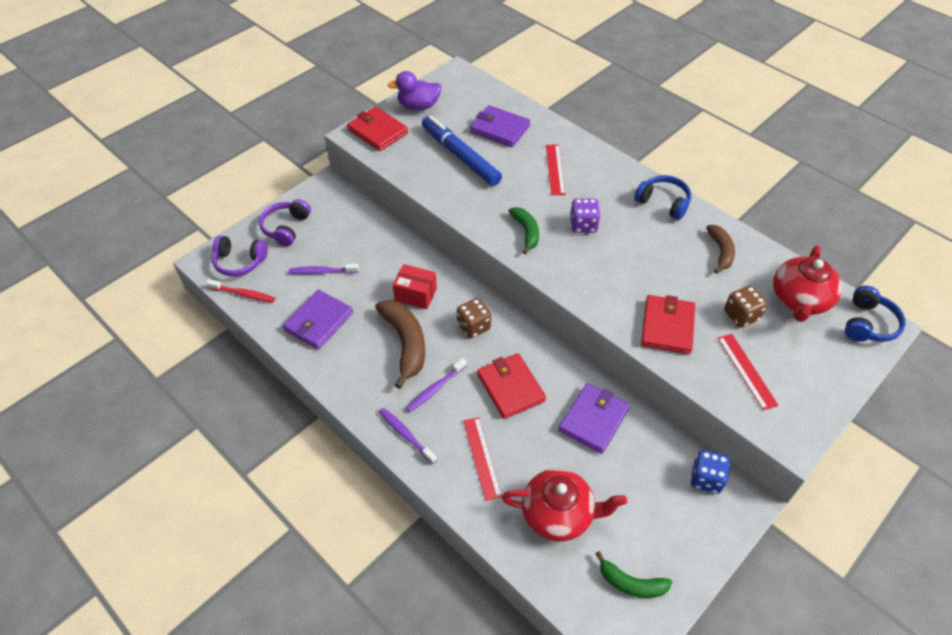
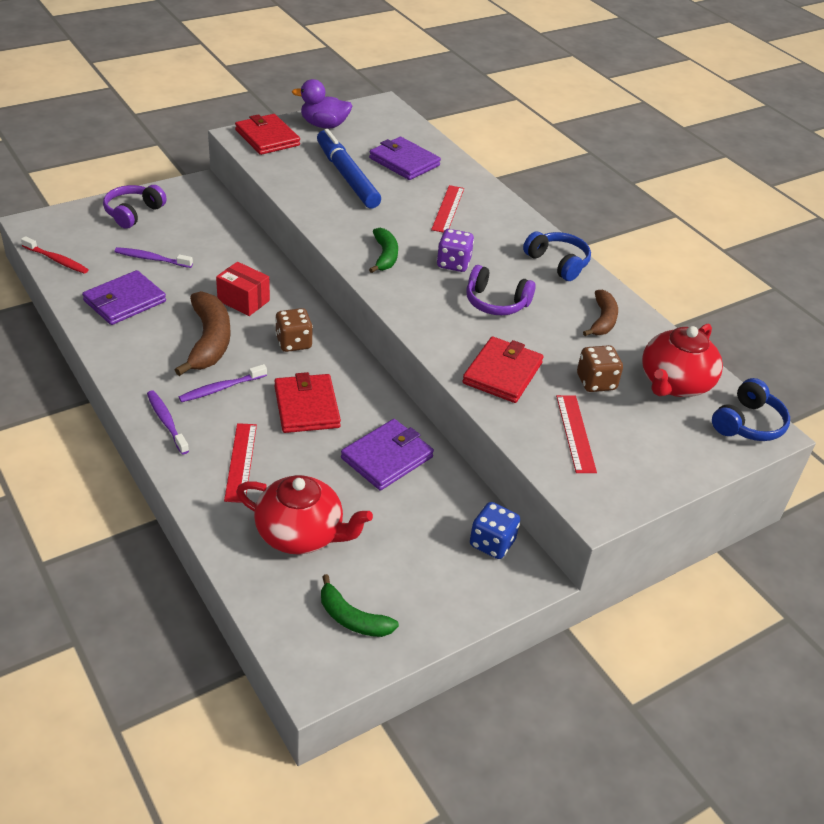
camera: 10 degrees right, 10 degrees down
purple headphones [212,235,268,277] -> purple headphones moved to [466,265,536,315]

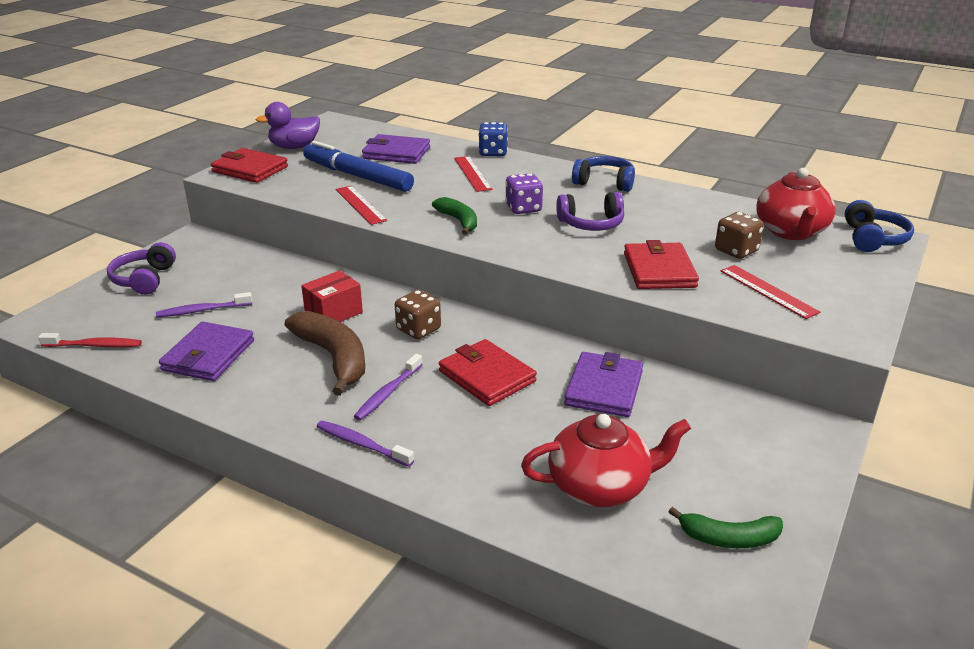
camera: 25 degrees left, 10 degrees down
red box [216,262,270,316] -> red box turned 45 degrees counterclockwise [301,270,363,322]
red ruler [224,423,257,503] -> red ruler moved to [336,186,387,225]
blue dice [470,502,520,559] -> blue dice moved to [478,122,508,156]
brown banana [583,290,618,336] -> none

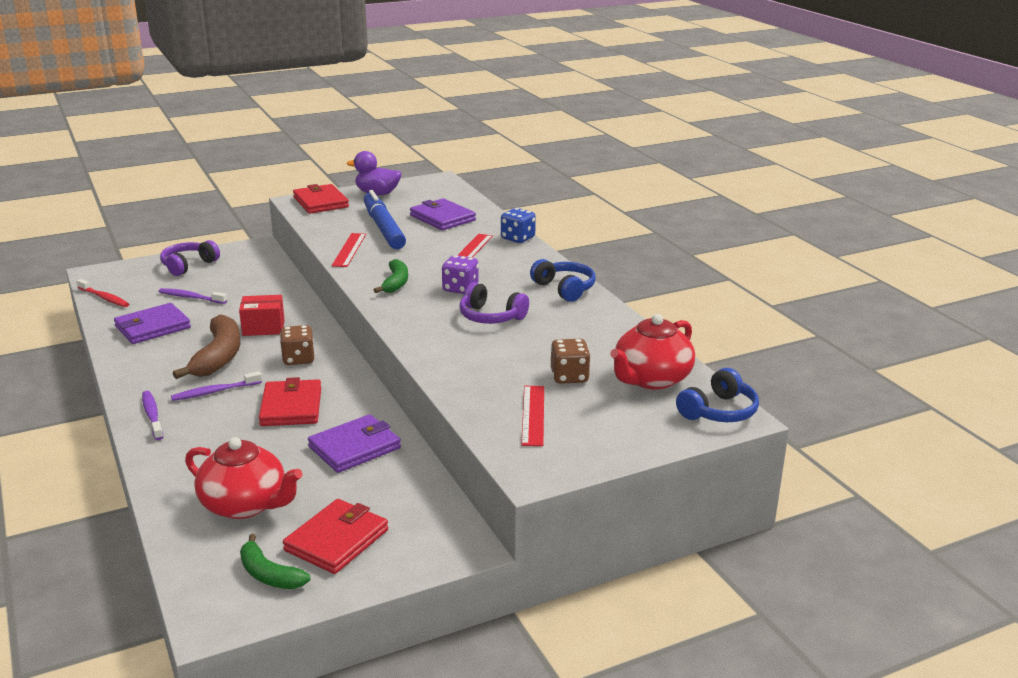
camera: 35 degrees right, 5 degrees down
red wallet [624,240,699,289] -> red wallet moved to [283,499,388,574]

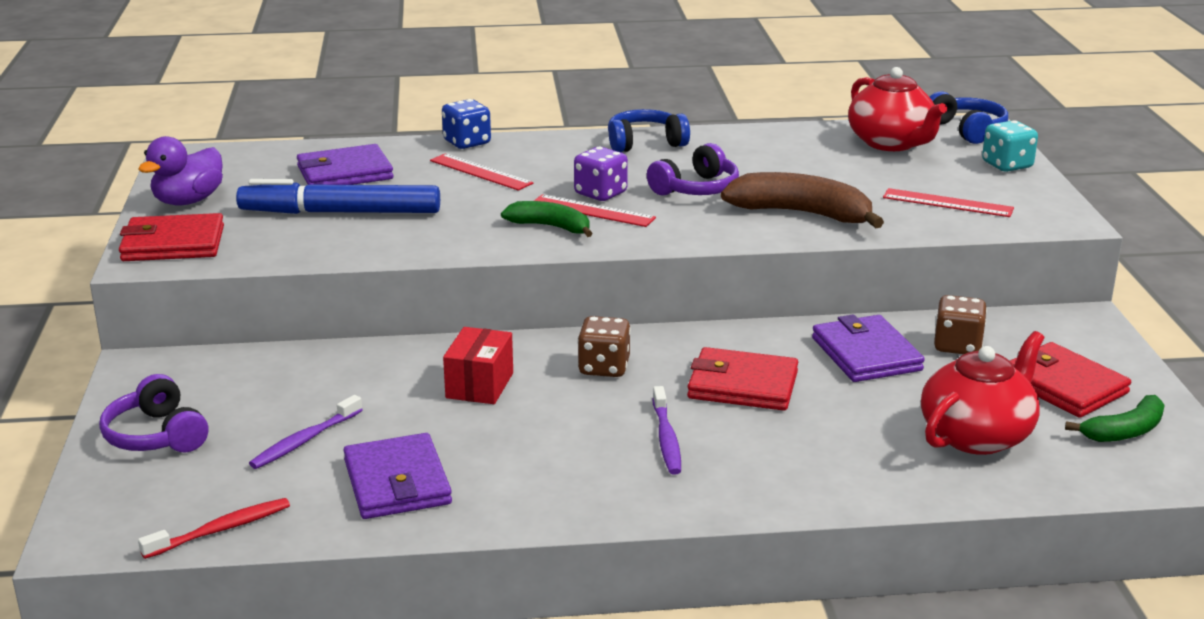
camera: 70 degrees left, 0 degrees up
purple toothbrush [142,391,163,440] -> none
brown banana [173,314,240,379] -> brown banana moved to [721,172,884,228]
red ruler [332,233,366,267] -> red ruler moved to [534,194,656,227]
brown dice [551,339,591,384] -> brown dice moved to [934,295,987,354]
none -> turquoise dice [982,120,1038,172]

